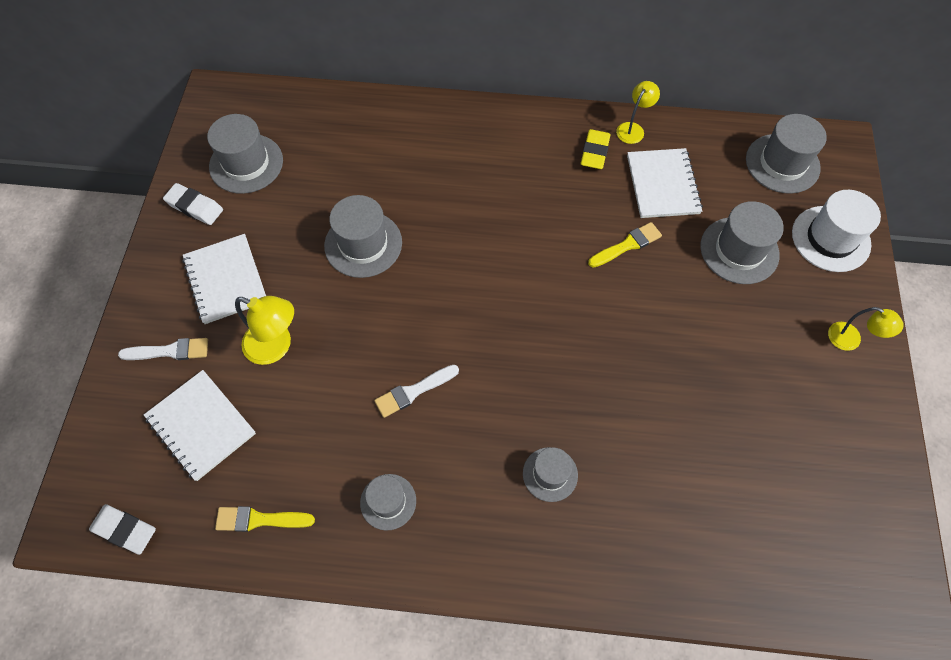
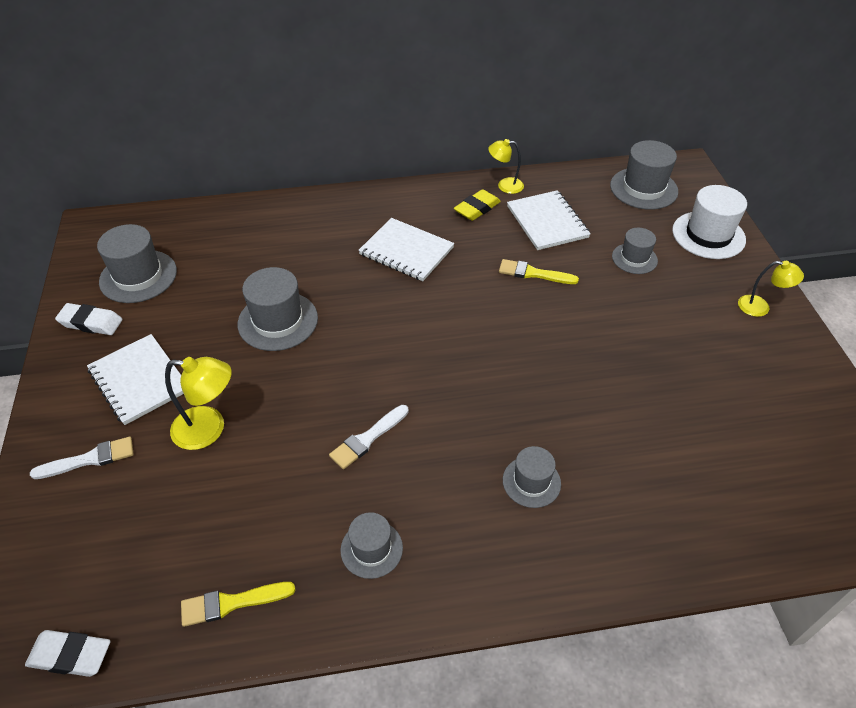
camera: 15 degrees left, 15 degrees down
white notebook [144,370,256,481] -> white notebook moved to [358,218,454,281]
yellow eraser [581,129,611,169] -> yellow eraser turned 45 degrees clockwise [454,189,501,221]
yellow brush [588,222,662,268] -> yellow brush turned 120 degrees counterclockwise [499,259,579,284]
yellow lamp [616,81,660,144] -> yellow lamp turned 105 degrees counterclockwise [488,139,524,194]
grey hat [700,201,784,284] -> grey hat [612,228,658,274], size x0.61

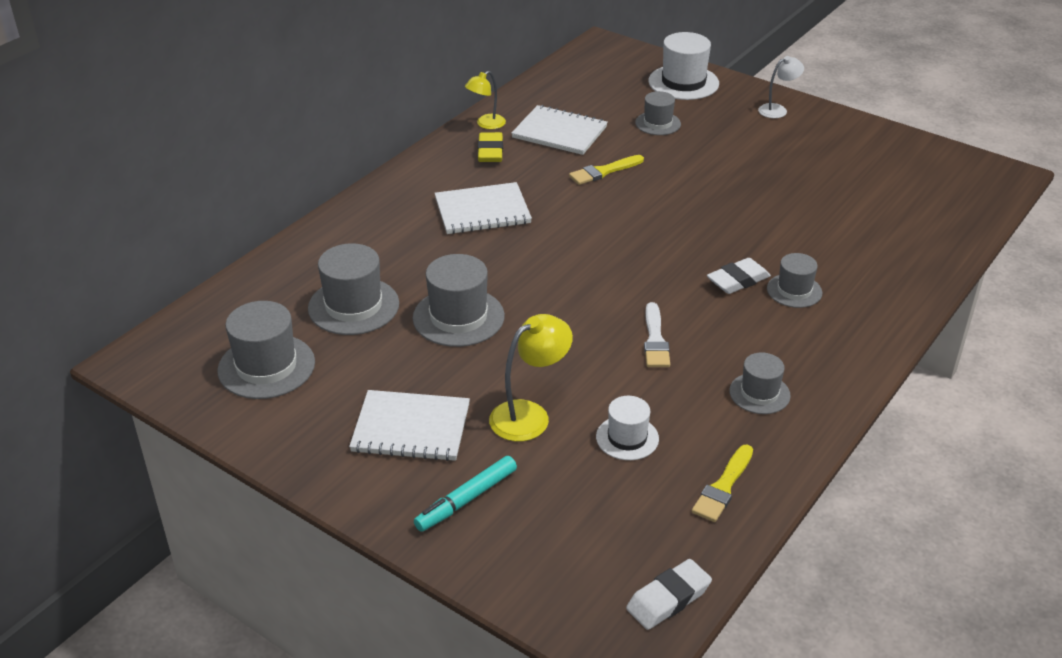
camera: 45 degrees left, 10 degrees down
white brush [30,437,134,479] -> turquoise marker [414,456,517,532]
white eraser [55,303,122,335] -> white eraser moved to [707,258,771,294]
grey hat [610,140,678,210] -> grey hat moved to [308,243,399,335]
yellow lamp [738,261,804,317] -> white lamp [758,56,804,118]
none -> white hat [596,396,659,460]

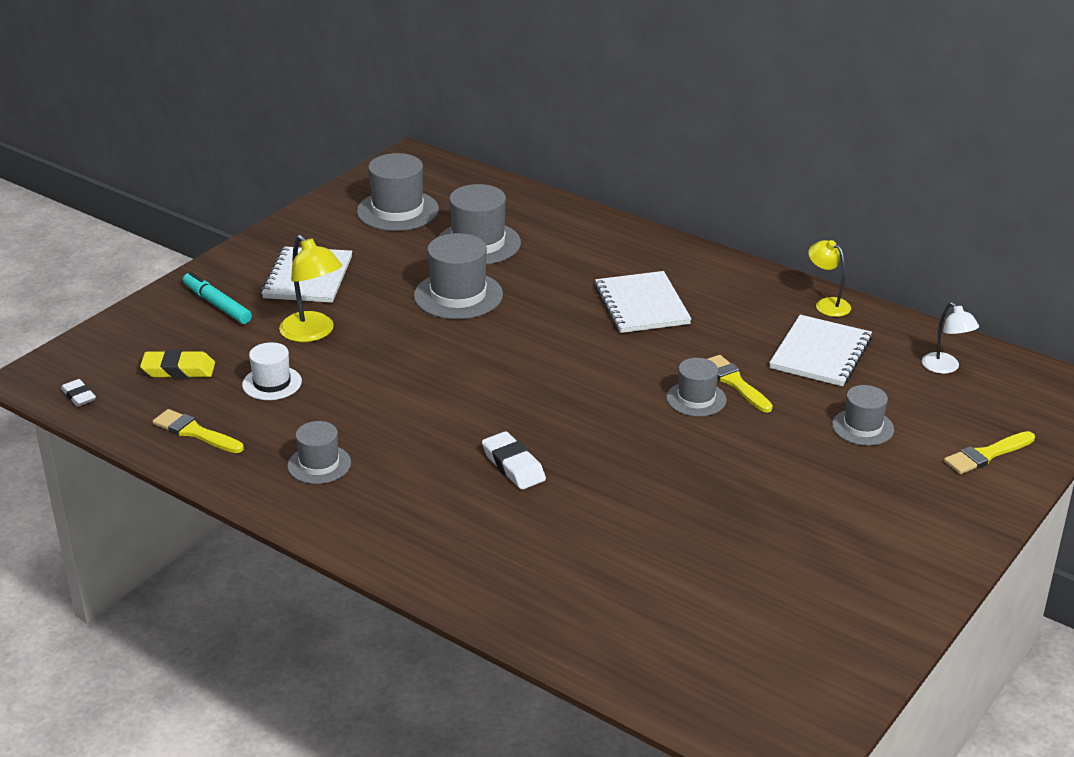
camera: 90 degrees right, 5 degrees down
yellow eraser [478,132,503,162] -> yellow eraser moved to [140,350,215,379]
white eraser [626,559,712,630] -> white eraser [61,379,96,407], size x0.65
white brush [644,302,670,367] -> none
white hat [648,32,719,100] -> yellow brush [944,431,1035,474]
white lamp [758,56,804,118] -> white lamp moved to [922,302,979,374]
grey hat [767,253,822,308] -> grey hat moved to [666,358,727,417]

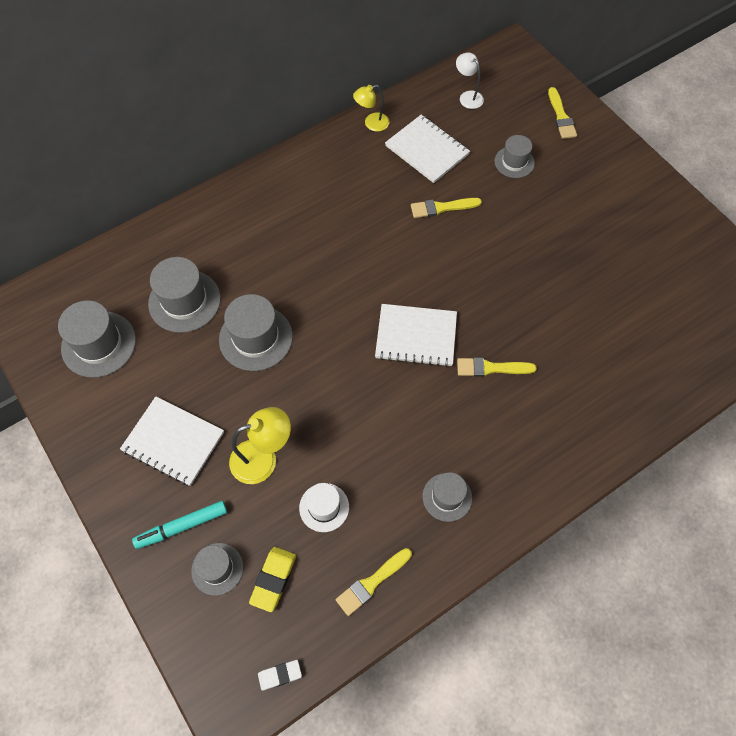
camera: 70 degrees left, 30 degrees up
white eraser [482,431,546,490] -> yellow brush [457,357,537,377]
white notebook [594,271,691,333] -> white notebook moved to [375,304,457,367]
grey hat [666,358,727,417] -> grey hat moved to [191,543,243,596]
white lamp [922,302,979,374] -> white lamp turned 120 degrees counterclockwise [456,53,484,109]

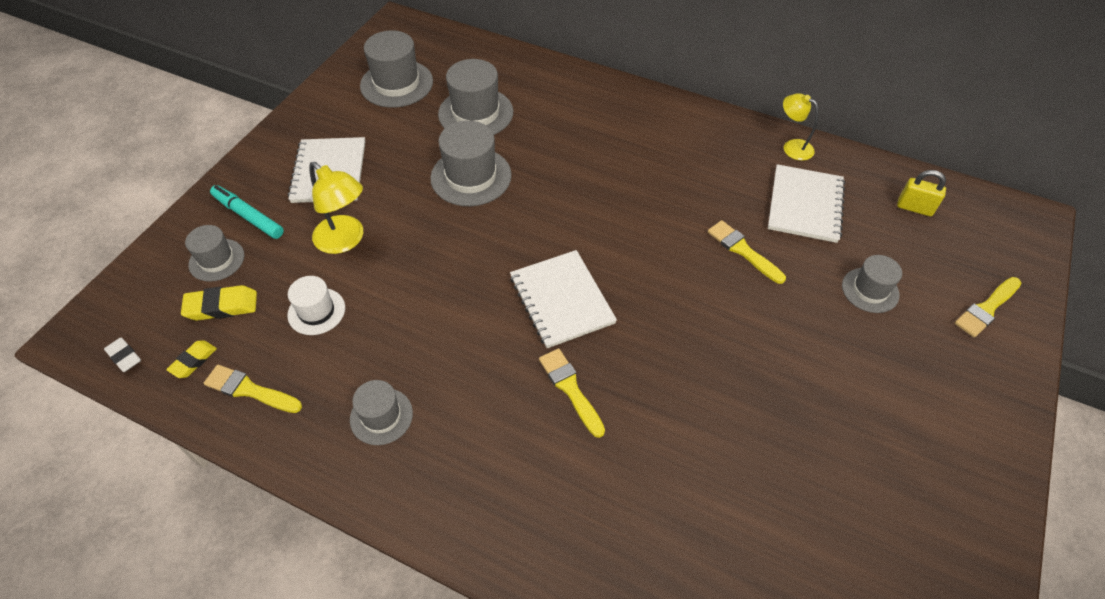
camera: 60 degrees right, 10 degrees down
white lamp [456,53,484,109] -> yellow padlock [897,170,946,216]
none -> yellow eraser [166,340,217,378]

